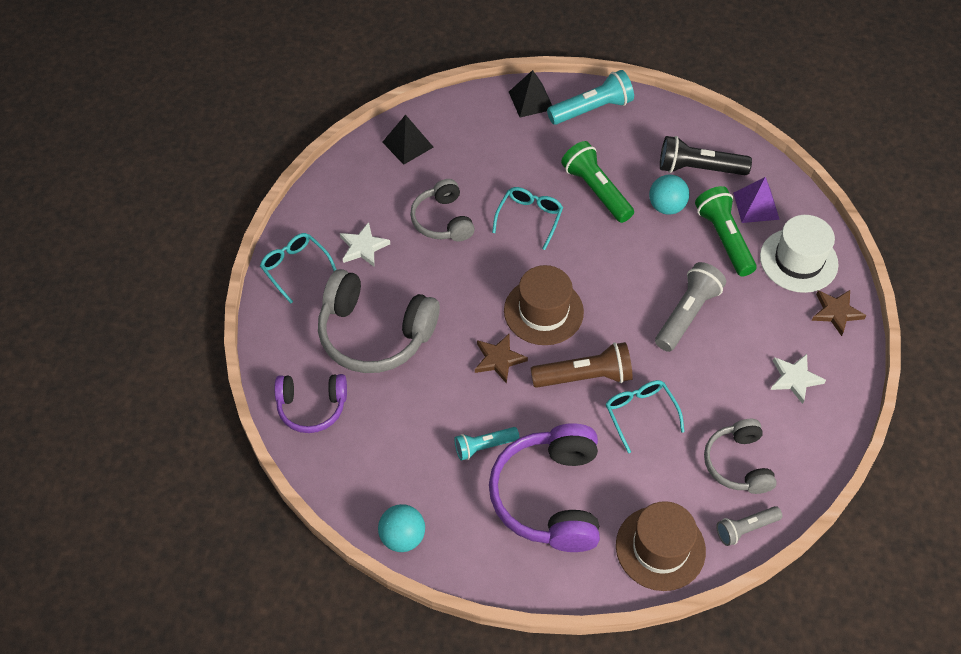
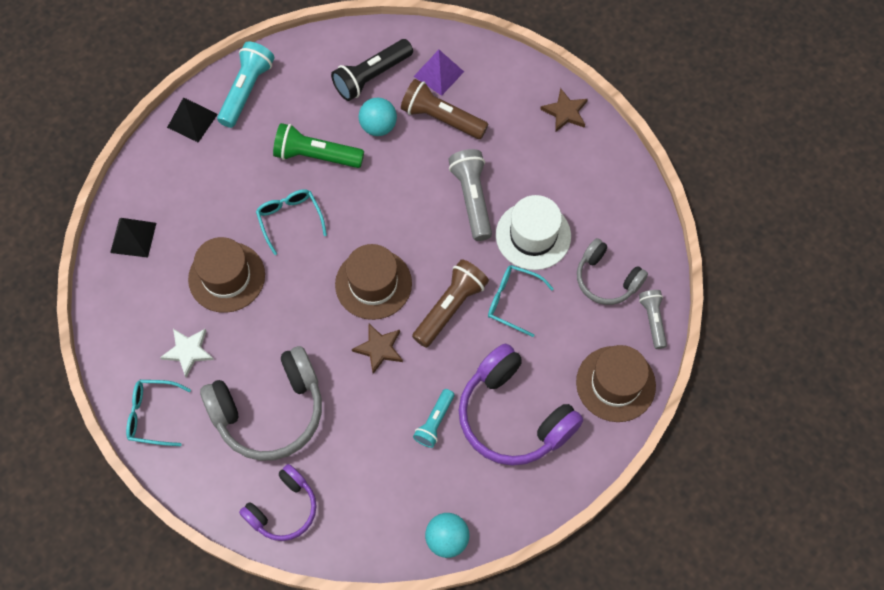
camera: 45 degrees left, 10 degrees up
grey headphones [410,179,475,241] -> brown hat [188,237,265,313]
green flashlight [695,186,757,277] -> brown flashlight [401,79,488,139]
grey flashlight [716,506,782,546] -> grey flashlight turned 150 degrees clockwise [639,290,667,349]
white hat [760,215,839,293] -> white hat moved to [496,195,571,270]
white star [771,354,826,404] -> none

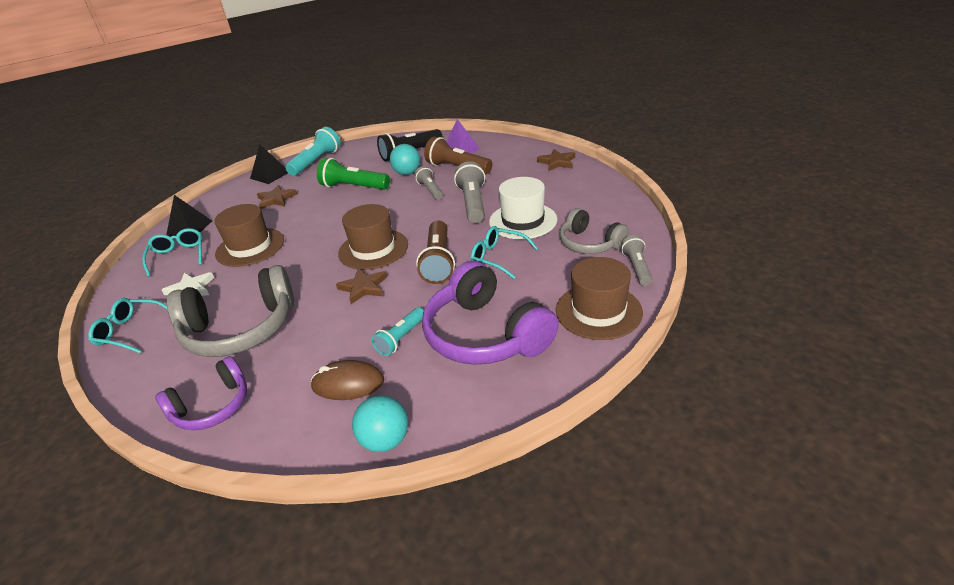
camera: 10 degrees right, 30 degrees down
turquoise glasses [256,189,327,255] -> turquoise glasses moved to [142,228,202,277]
brown flashlight [412,259,489,348] -> brown flashlight turned 135 degrees clockwise [416,221,455,284]
none -> brown star [257,185,297,209]
none -> brown mouse [311,360,384,400]
none -> grey flashlight [415,166,443,200]

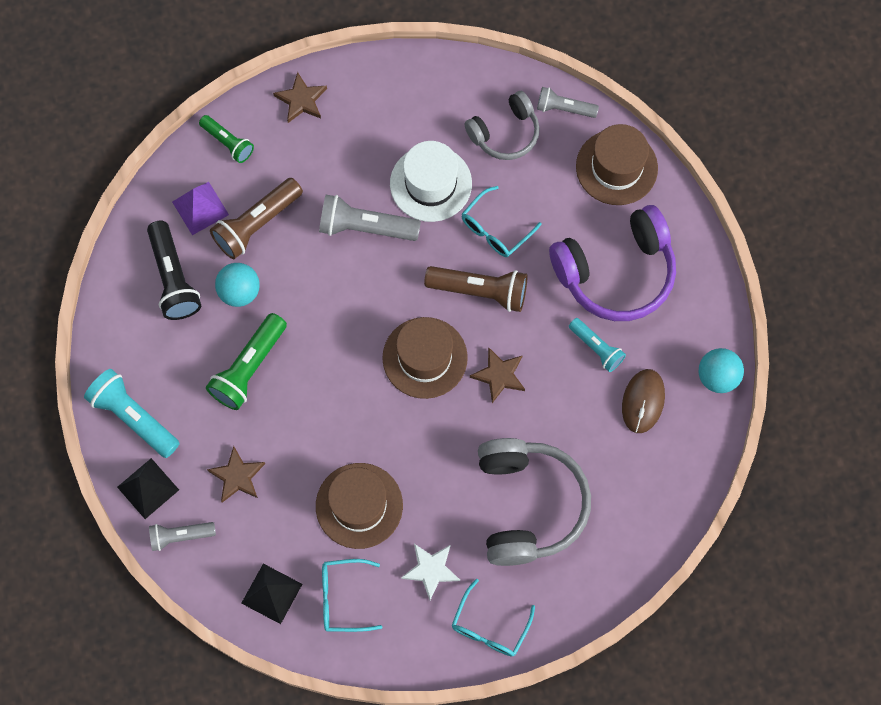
camera: 80 degrees left, 35 degrees up
purple headphones [155,356,247,430] -> none
grey flashlight [415,166,443,200] -> grey flashlight moved to [149,522,216,551]
none -> green flashlight [199,115,254,163]

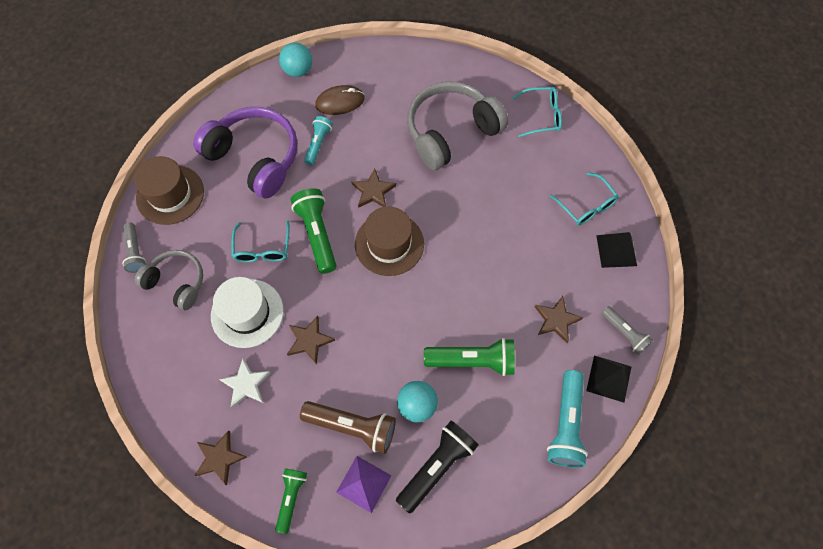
camera: 120 degrees left, 5 degrees down
brown hat [316,463,403,549] -> none
grey flashlight [319,195,421,241] -> brown star [287,316,335,365]
white star [401,544,460,600] -> white star moved to [219,358,271,408]
brown flashlight [424,266,527,312] -> green flashlight [291,188,337,274]
turquoise glasses [461,186,542,257] -> turquoise glasses turned 75 degrees clockwise [232,220,290,263]

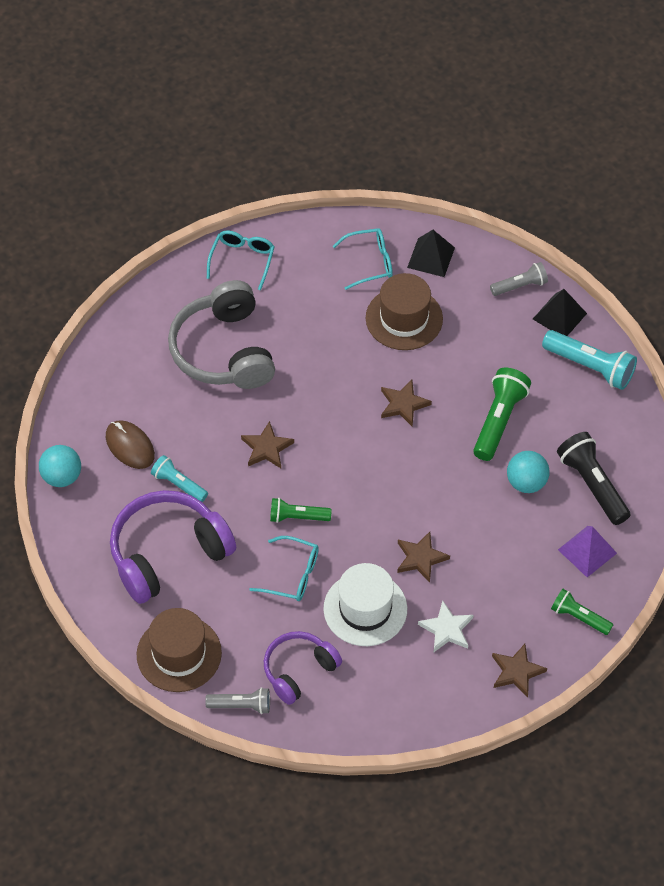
camera: 70 degrees left, 10 degrees down
grey headphones [135,250,203,310] -> purple headphones [264,631,342,705]
green flashlight [291,188,337,274] -> green flashlight [270,498,332,523], size x0.62
brown flashlight [300,401,396,454] -> none
brown mouse [315,85,365,115] -> brown mouse turned 45 degrees counterclockwise [106,420,155,469]
brown hat [355,206,424,276] -> brown hat moved to [366,273,443,350]
brown star [535,296,583,343] -> brown star moved to [381,380,432,427]

